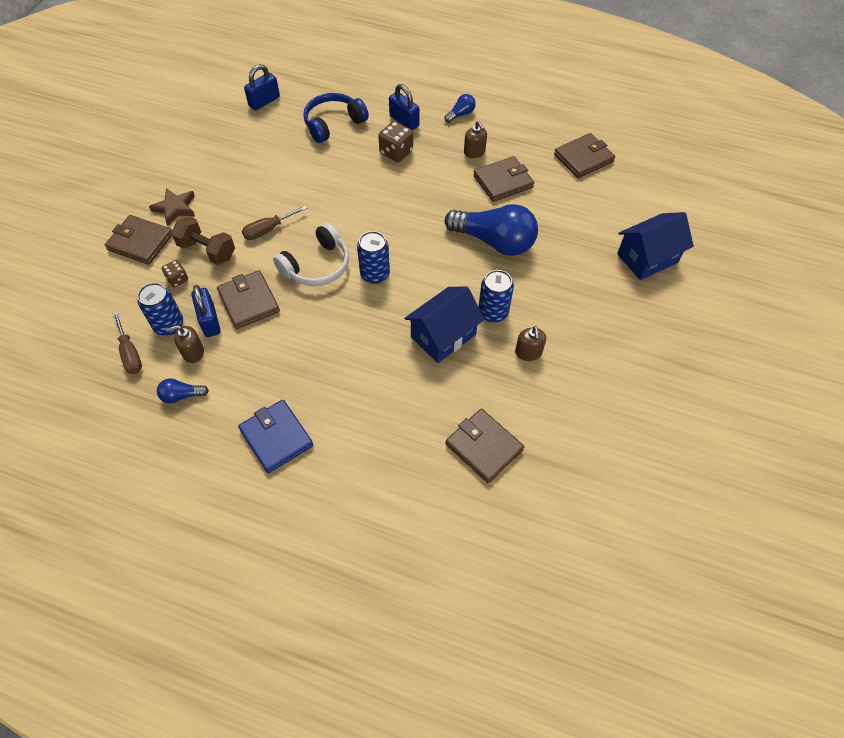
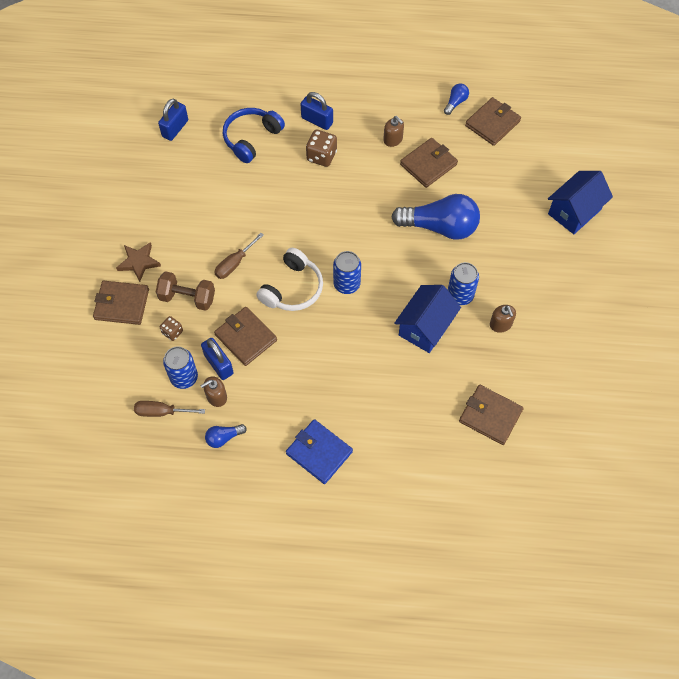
camera: 15 degrees left, 5 degrees up
brown screwdriver [112,312,142,374] -> brown screwdriver turned 135 degrees clockwise [134,401,205,417]
blue light bulb [445,94,476,123] -> blue light bulb moved to [444,83,469,115]

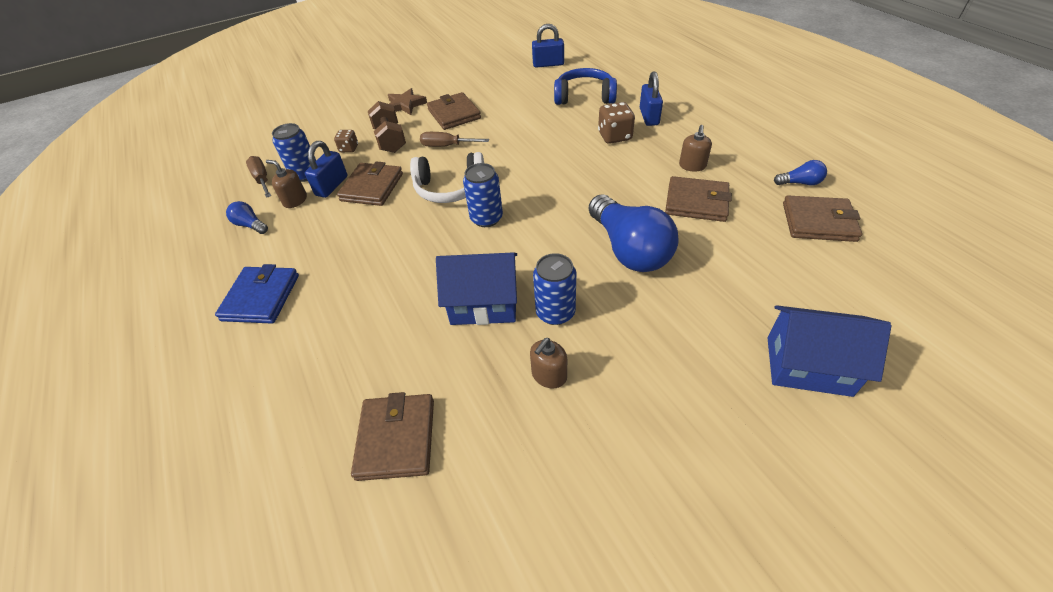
camera: 60 degrees right, 15 degrees down
brown wallet [93,281,149,325] -> brown wallet moved to [427,92,481,130]

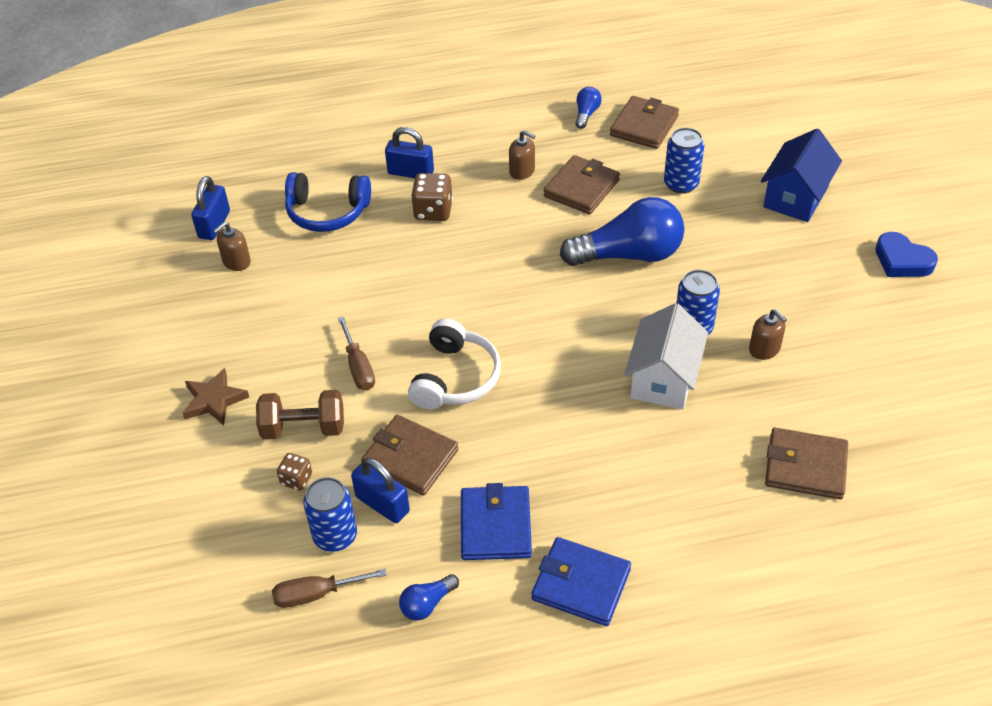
camera: 75 degrees left, 0 degrees up
brown soap dispenser [266,160,307,208] -> brown soap dispenser moved to [213,222,251,271]
brown screwdriver [420,132,489,147] -> brown screwdriver turned 45 degrees counterclockwise [338,317,375,390]
brown wallet [427,92,481,130] -> none
blue house [436,252,517,325] -> white house [624,303,708,409]
blue can [463,163,503,227] -> blue can moved to [664,128,704,194]
blue headphones [554,68,617,105] -> blue headphones turned 105 degrees counterclockwise [285,172,371,232]
none -> blue wallet [461,483,532,560]
none -> blue heart [875,232,938,277]

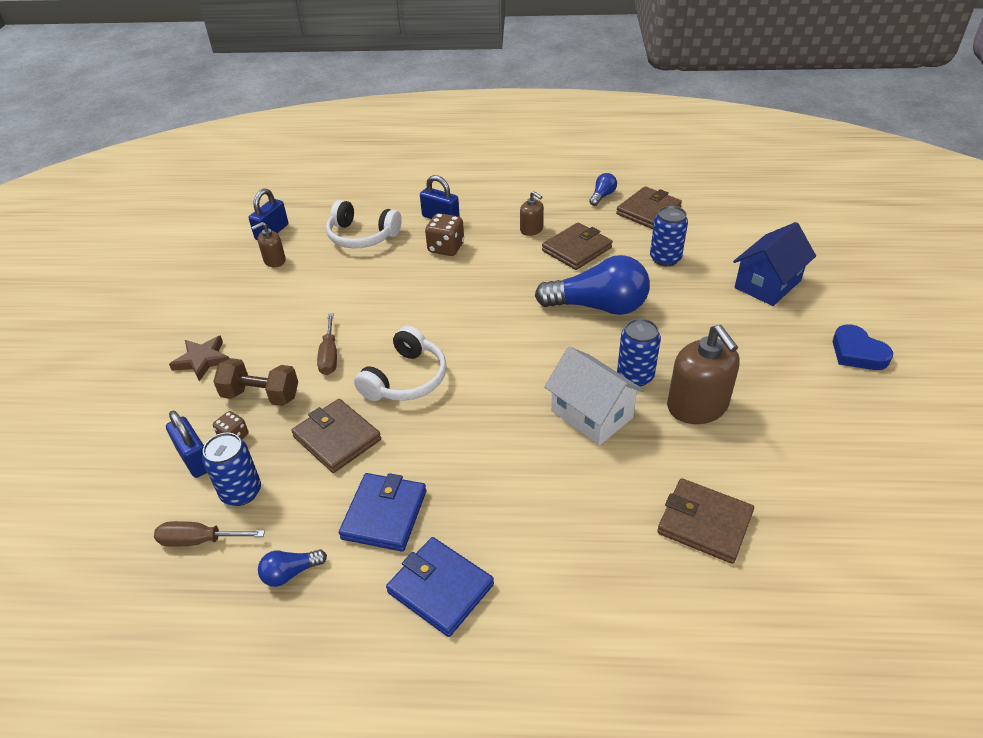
camera: 15 degrees right, 5 degrees down
blue headphones [285,172,371,232] -> white headphones [326,200,402,249]
blue padlock [351,458,410,523] -> blue padlock moved to [166,410,207,478]
white house [624,303,708,409] -> white house turned 75 degrees counterclockwise [544,347,644,445]
brown soap dispenser [749,309,787,360] -> brown soap dispenser [667,325,740,424], size x1.90

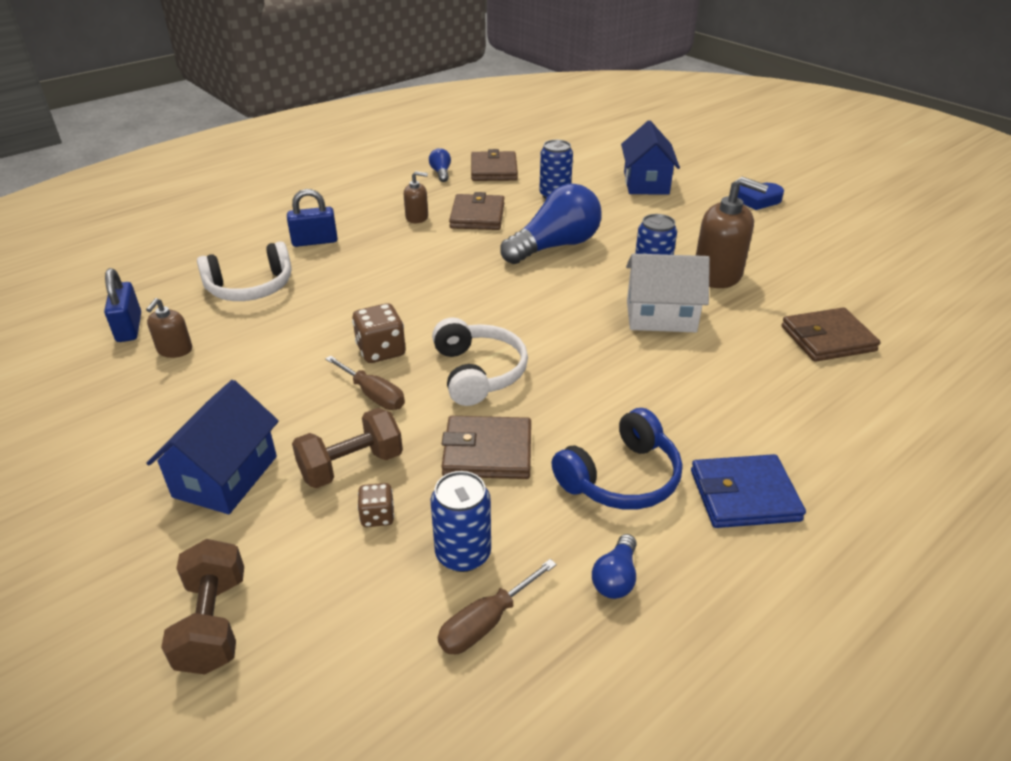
camera: 45 degrees left, 5 degrees down
blue padlock [166,410,207,478] -> none
brown star [169,335,230,381] -> blue house [146,380,279,514]
blue wallet [339,473,426,552] -> blue headphones [552,408,682,510]
brown dice [425,213,464,256] -> brown dice moved to [352,303,406,363]
none -> brown dumbbell [161,539,244,675]

